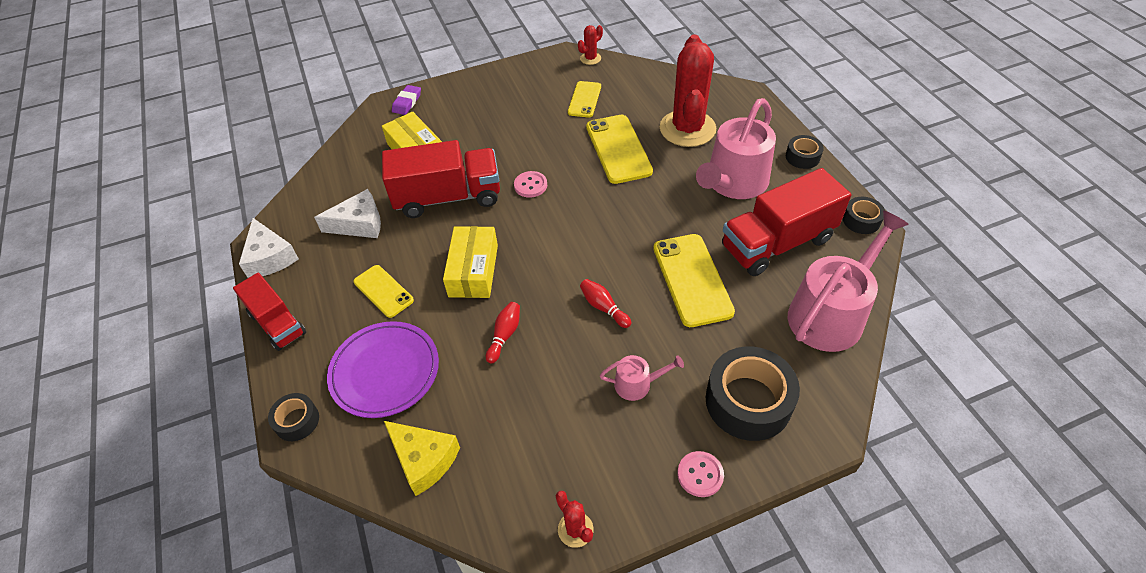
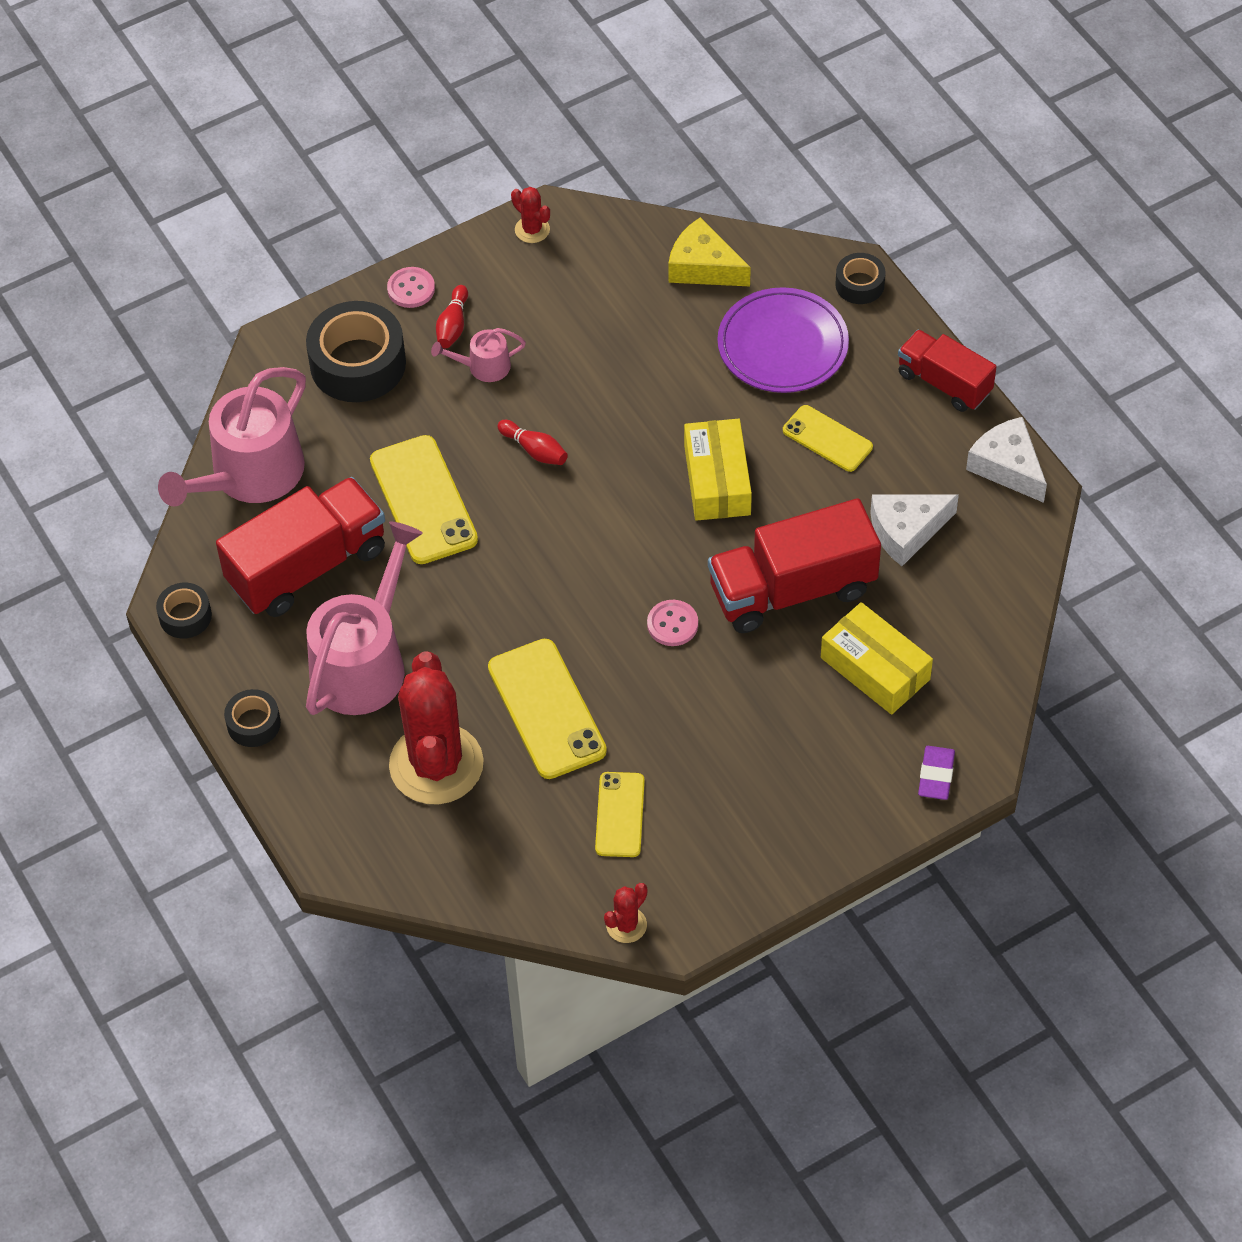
camera: 170 degrees right, 5 degrees up
red bowling pin [486,302,520,364] -> red bowling pin moved to [436,285,468,348]

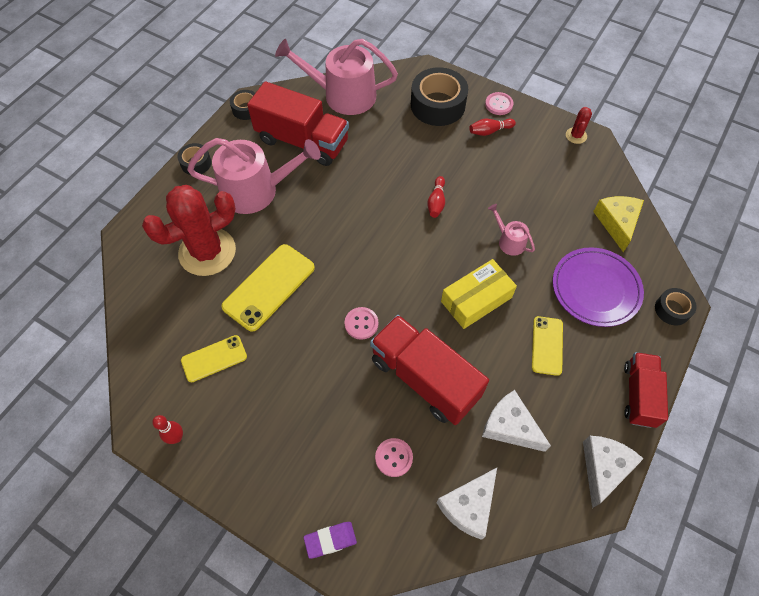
camera: 60 degrees right, 5 degrees up
yellow phone [370,435,478,564] -> none
pink watering can [431,328,526,382] -> pink watering can moved to [488,204,535,256]
red cactus [604,883,648,943] -> none
yellow box [821,602,933,715] -> pink button [375,438,413,477]
none -> red bowling pin [152,415,183,444]
none -> white cheese [436,468,497,540]

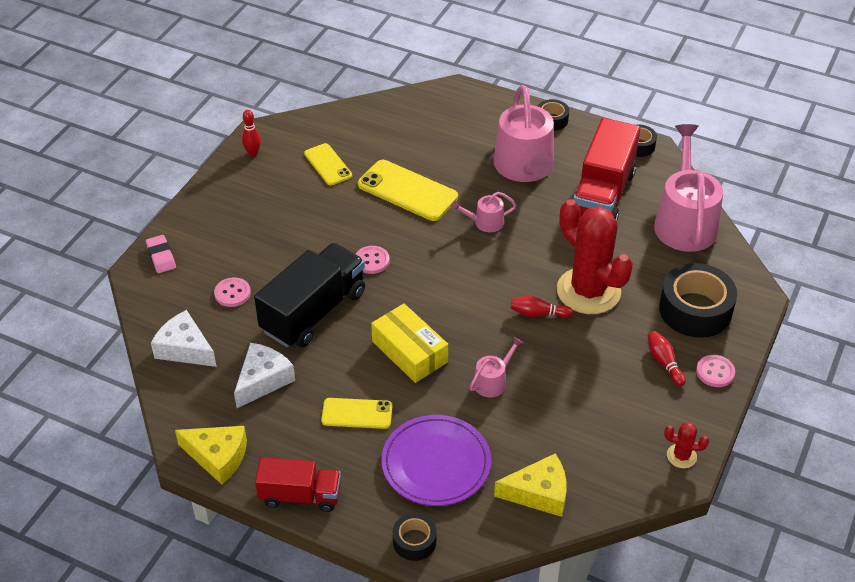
camera: 85 degrees right, 15 degrees down
red cactus [142,185,236,276] -> red cactus moved to [557,199,633,314]
purple eraser [304,522,357,559] -> pink eraser [146,235,176,273]
red truck [370,315,489,425] -> black truck [254,243,365,347]
white cheese [583,436,644,508] -> yellow cheese [175,426,247,485]
none -> pink watering can [451,192,516,232]

